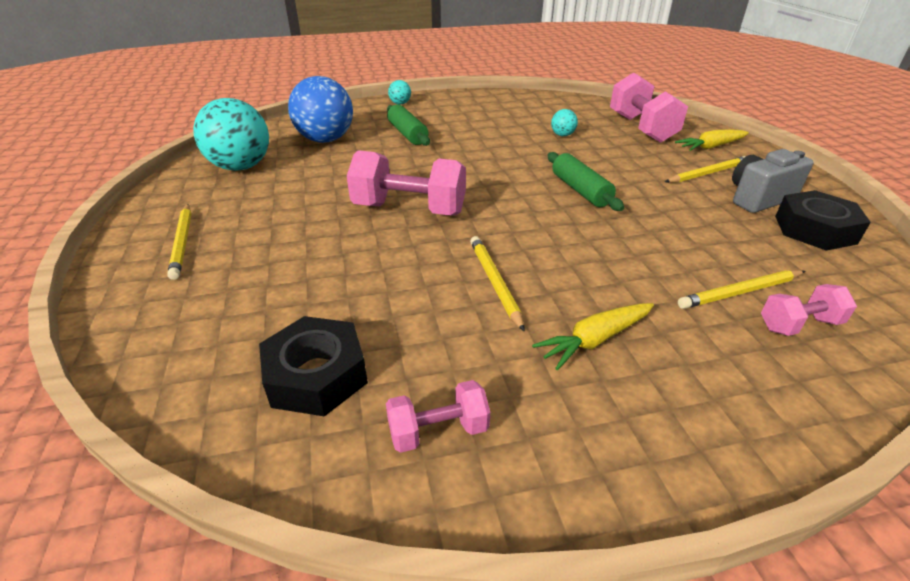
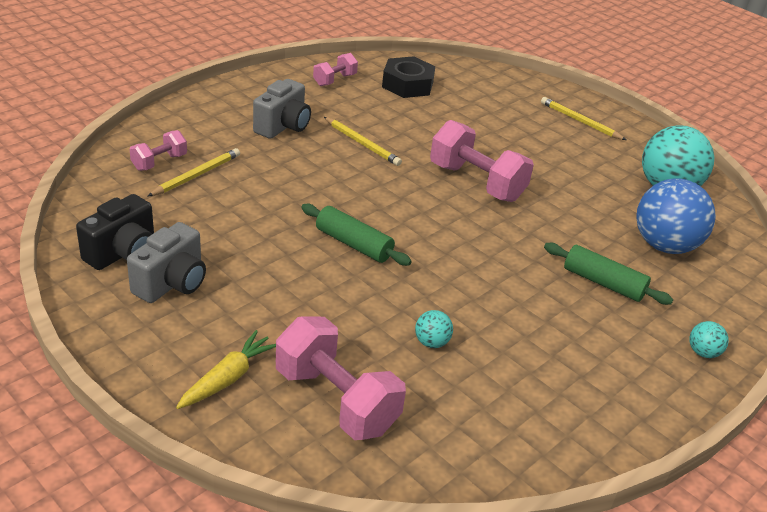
camera: 145 degrees right, 0 degrees up
pink dumbbell [347,150,466,216] -> pink dumbbell turned 60 degrees clockwise [430,120,534,202]
yellow carrot [532,303,654,370] -> grey camera [253,79,311,139]
yellow pencil [665,156,746,183] -> none
black nut [775,190,871,250] -> black camera [76,194,154,270]

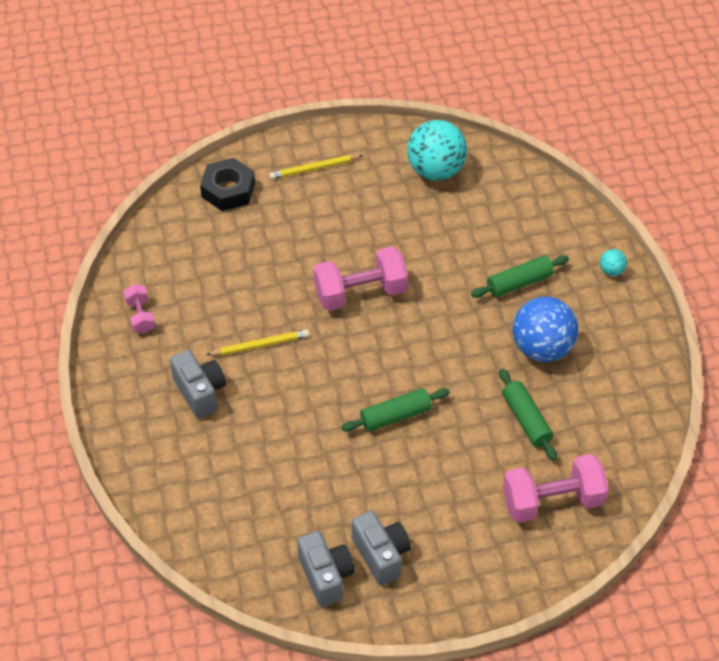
camera: 55 degrees left, 15 degrees up
black camera [76,194,154,270] -> grey camera [297,531,355,607]
pink dumbbell [130,130,187,171] -> none
yellow pencil [147,148,240,197] -> none
yellow carrot [176,330,276,409] -> none
black nut [382,56,435,98] -> black nut moved to [200,158,255,211]
turquoise ball [415,310,453,348] -> green rolling pin [499,369,557,460]
blue ball [636,178,716,254] -> blue ball moved to [513,297,578,362]

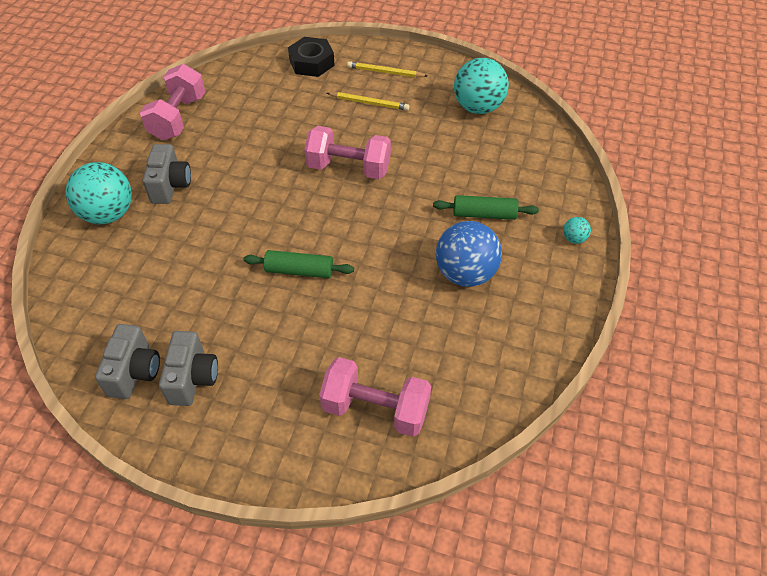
camera: 30 degrees right, 0 degrees up
pink dumbbell [123,284,156,334] -> pink dumbbell [140,64,205,140], size x1.87
yellow pencil [206,329,310,356] -> yellow pencil moved to [327,92,410,111]
green rolling pin [499,369,557,460] -> none
none -> turquoise ball [65,162,132,224]

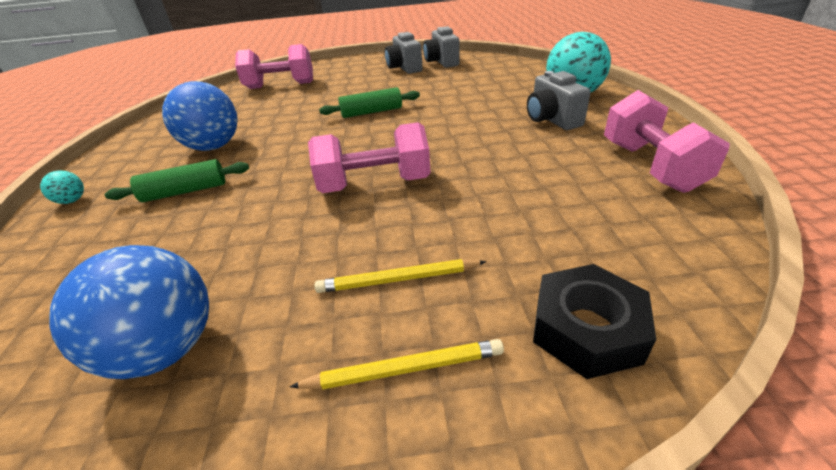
camera: 160 degrees right, 15 degrees down
turquoise ball [454,58,509,114] -> blue ball [49,245,209,379]

